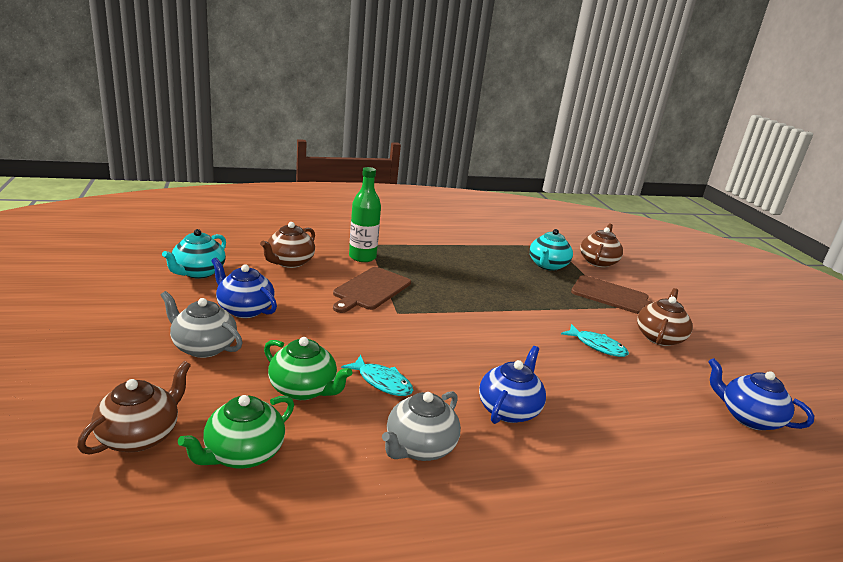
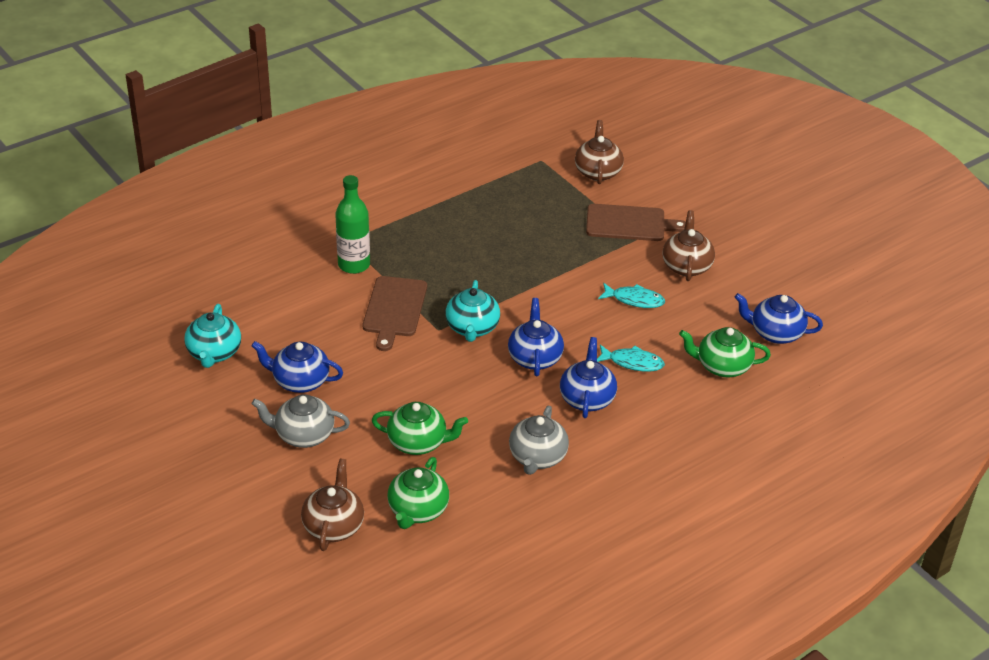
camera: 20 degrees left, 15 degrees up
brown teapot [260,222,315,268] -> none
turquoise fish [341,355,413,396] -> turquoise fish moved to [597,345,665,372]
turquoise teapot [529,229,573,271] -> turquoise teapot moved to [445,280,500,342]
none -> blue teapot [508,298,564,376]
none -> green teapot [679,327,771,377]

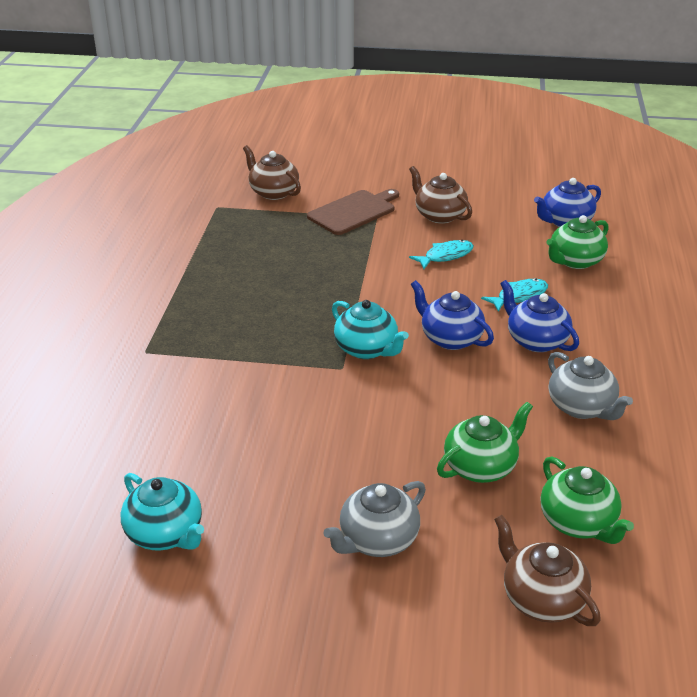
camera: 45 degrees left, 5 degrees down
blue teapot [251,341,343,393] -> none
green bottle [335,175,370,274] -> none
brown cutting board [363,276,427,351] -> none

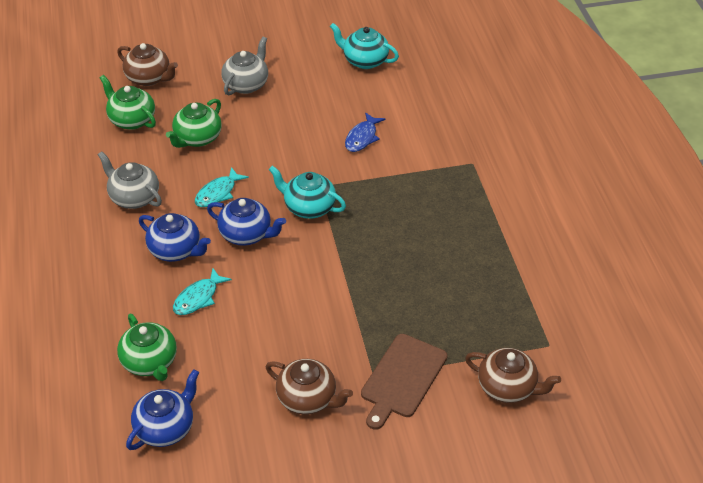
camera: 160 degrees right, 10 degrees up
turquoise fish [409,240,474,269] -> turquoise fish moved to [195,167,249,207]
green teapot [546,215,608,269] -> green teapot turned 120 degrees clockwise [117,314,177,381]
none -> blue fish [345,112,385,152]

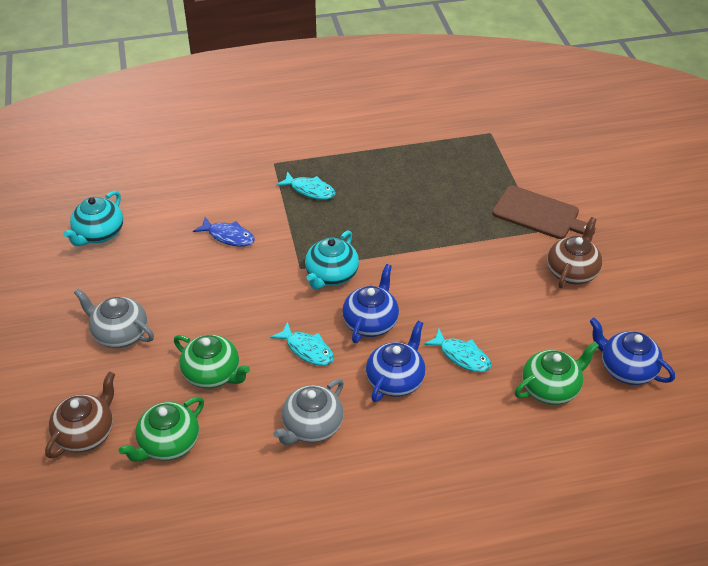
camera: 90 degrees left, 0 degrees up
brown teapot [465,348,561,403] -> none
none -> turquoise fish [276,171,336,200]

